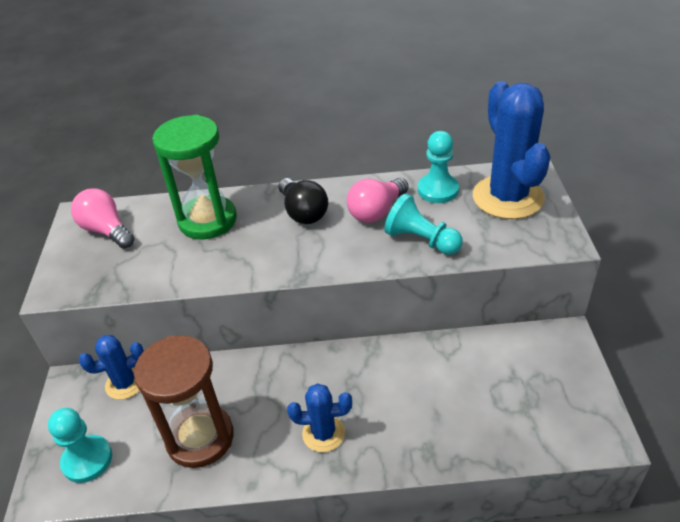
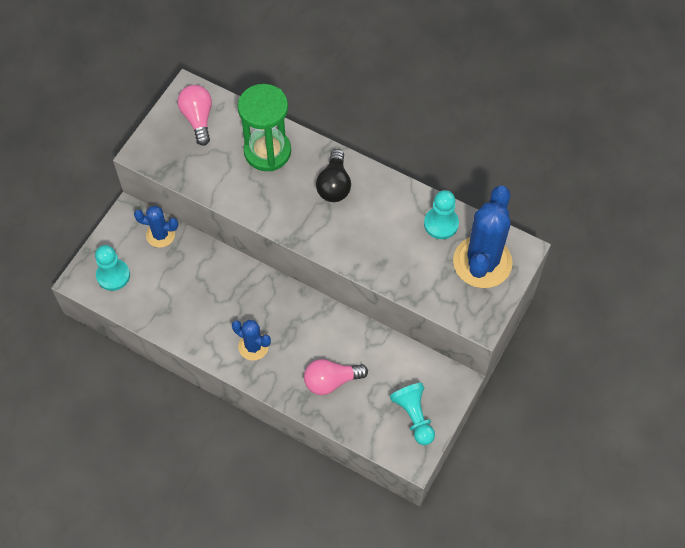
camera: 30 degrees right, 20 degrees up
brown hourglass [134,335,234,468] -> none
pink light bulb [347,178,409,223] -> pink light bulb moved to [304,359,368,395]
turquoise pawn [384,193,463,255] -> turquoise pawn moved to [390,383,435,445]

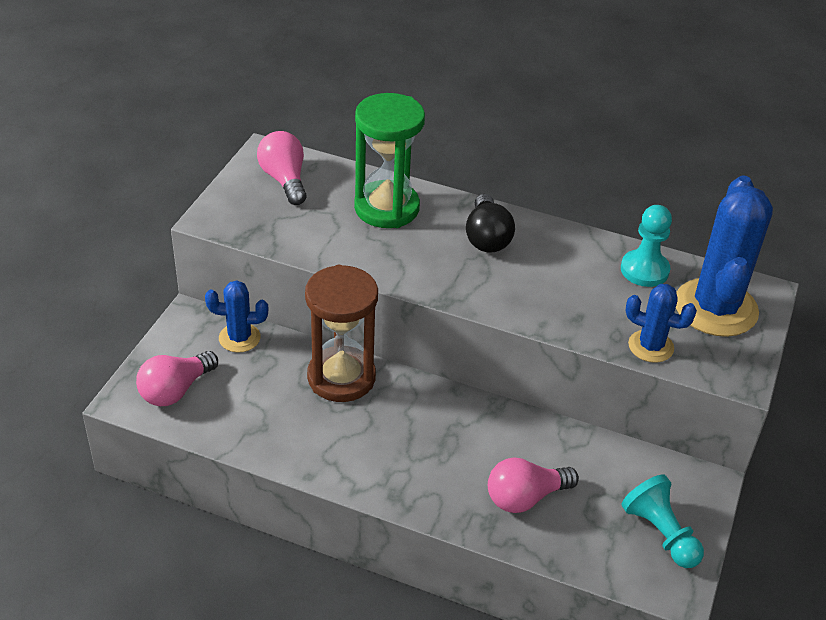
camera: 10 degrees left, 20 degrees down
turquoise pawn [95,245,130,291] -> pink light bulb [136,351,218,406]
blue cactus [232,320,271,360] -> blue cactus moved to [625,284,697,363]
none -> brown hourglass [305,265,378,402]

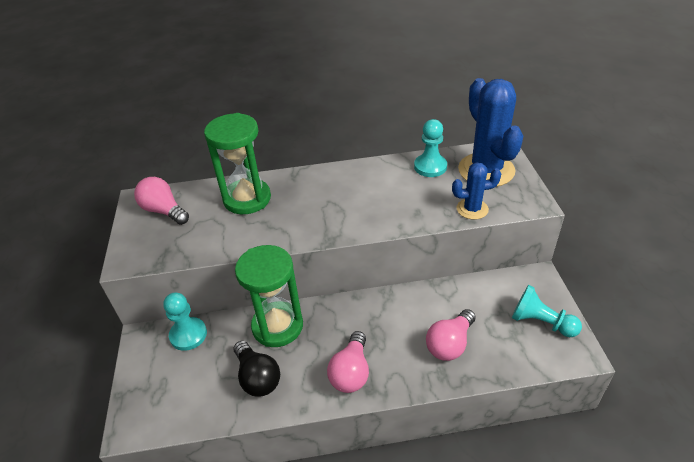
camera: 25 degrees left, 0 degrees up
pink light bulb [136,351,218,406] -> pink light bulb moved to [327,331,369,393]
blue cactus [205,280,268,353] -> turquoise pawn [163,292,207,351]
brown hourglass [305,265,378,402] -> green hourglass [235,245,303,347]
black light bulb [466,194,515,253] -> black light bulb moved to [234,341,280,397]

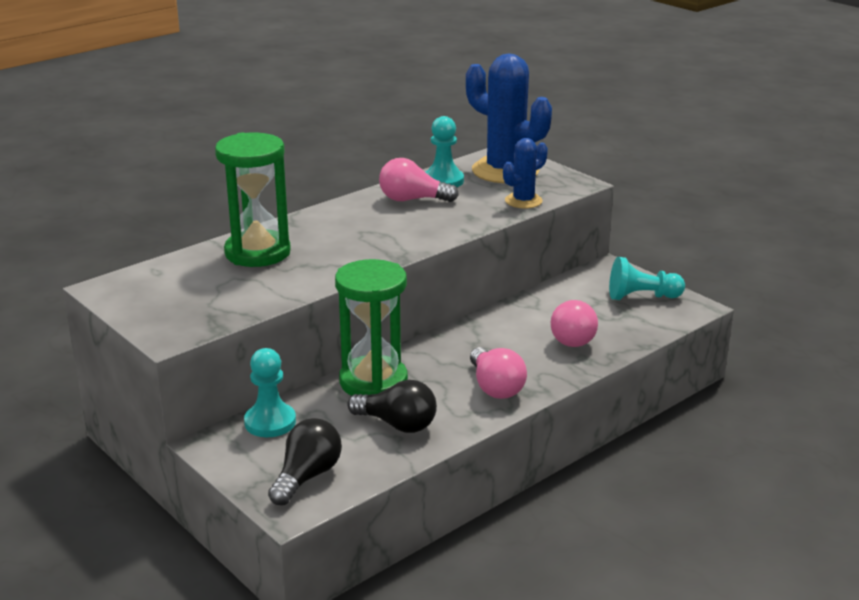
camera: 35 degrees left, 15 degrees down
pink light bulb [134,177,189,225] -> pink light bulb moved to [379,158,459,202]
none -> black light bulb [268,418,342,506]

